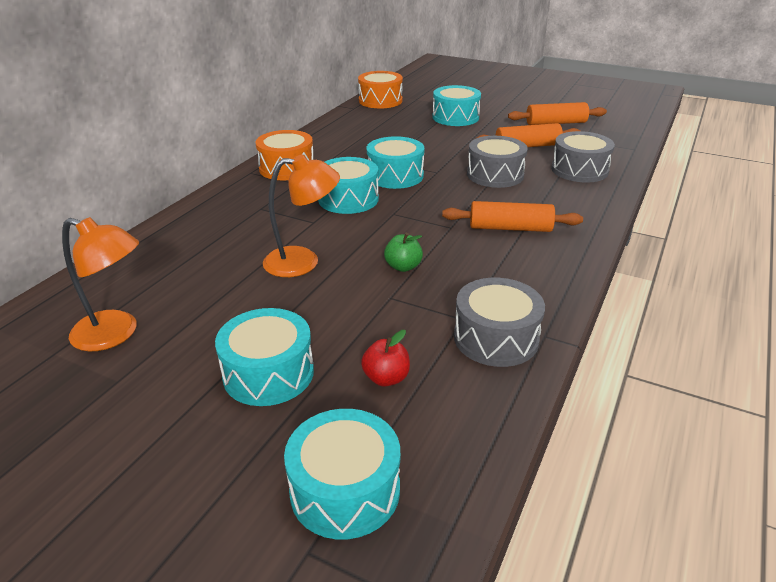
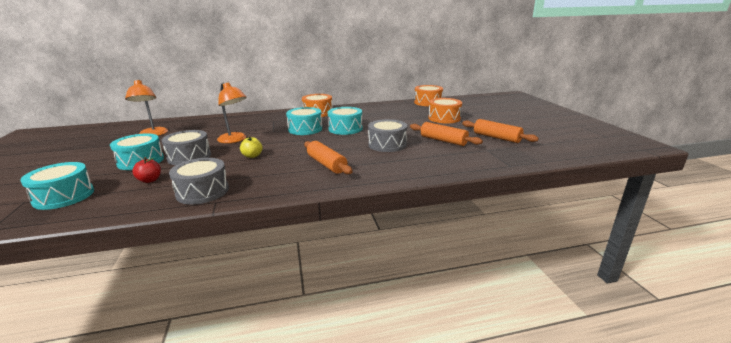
camera: 50 degrees right, 10 degrees down
green apple [384,233,423,272] -> yellow apple [240,135,263,158]
turquoise drum [432,85,481,126] -> orange drum [428,98,462,123]
grey drum [551,131,615,183] -> grey drum moved to [161,130,211,165]

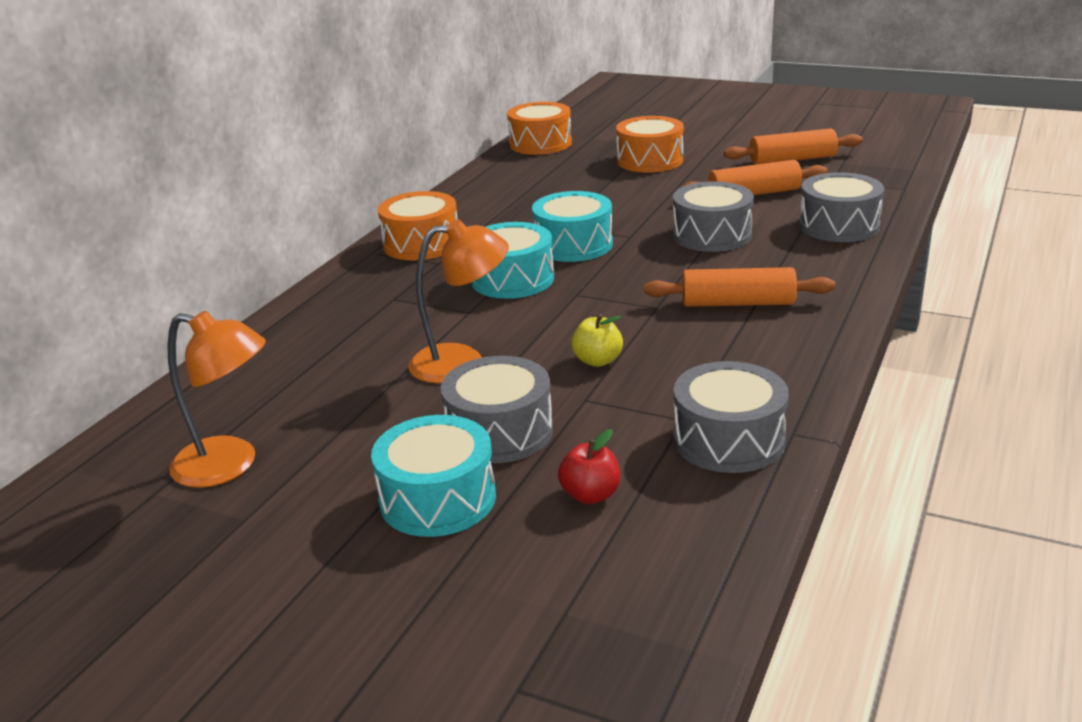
camera: 50 degrees left, 5 degrees up
turquoise drum [20,162,94,210] -> none
none -> grey drum [799,172,884,242]

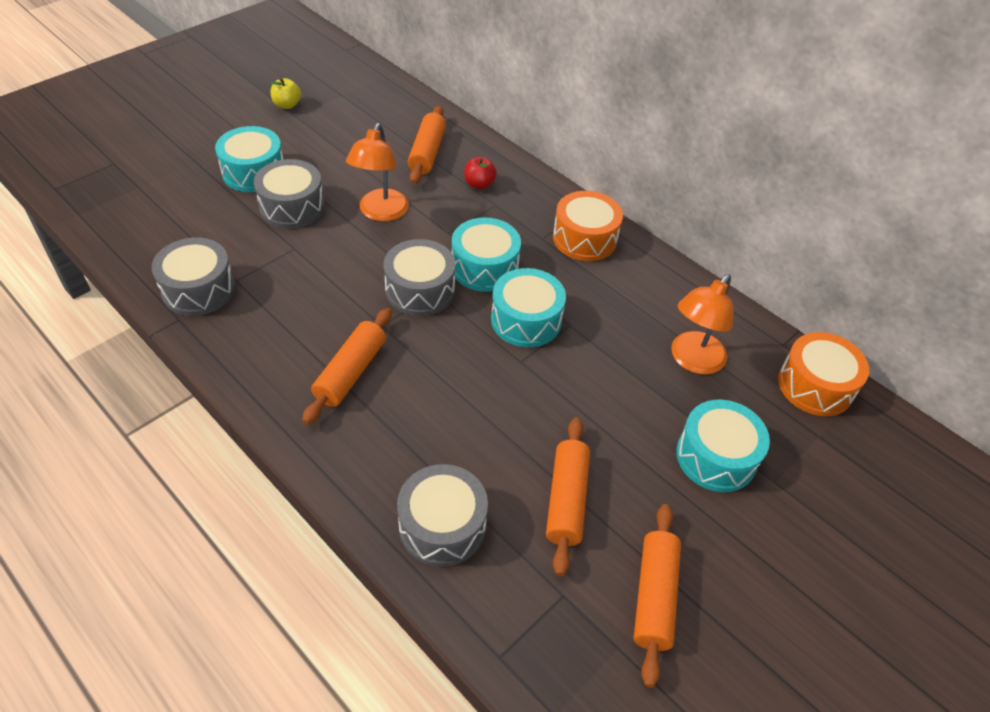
camera: 105 degrees right, 20 degrees up
orange lamp [167,311,266,488] -> orange lamp moved to [671,274,734,374]
red apple [558,429,620,504] -> red apple moved to [464,157,497,189]
yellow apple [571,314,623,367] -> yellow apple moved to [270,78,301,109]
orange drum [616,116,684,172] -> turquoise drum [676,400,770,492]
grey drum [673,181,754,252] -> grey drum moved to [383,239,456,316]
none -> orange rolling pin [408,106,446,184]

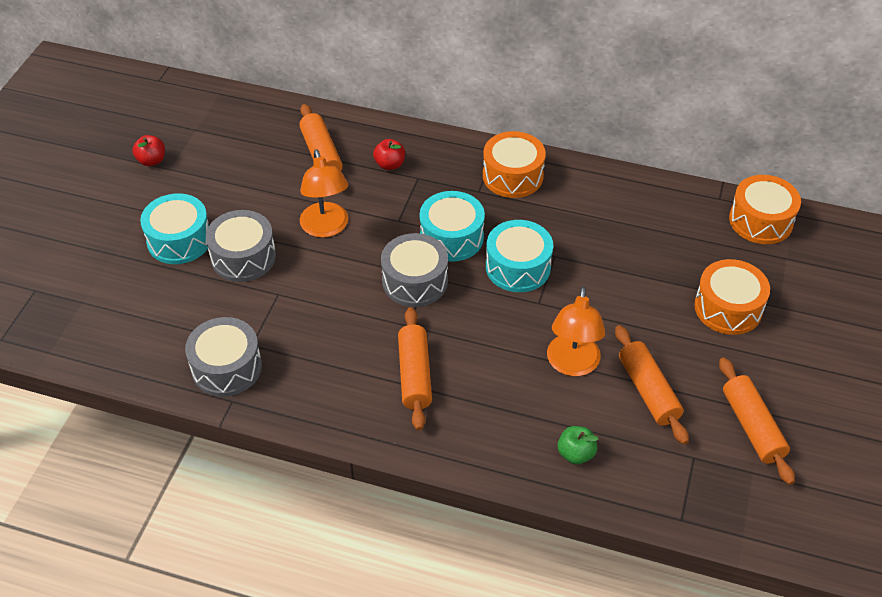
camera: 25 degrees left, 0 degrees up
yellow apple [270,78,301,109] -> red apple [132,135,165,166]
grey drum [397,464,488,567] -> green apple [558,426,598,464]
orange lamp [671,274,734,374] -> orange lamp moved to [547,286,606,376]
turquoise drum [676,400,770,492] -> orange drum [694,259,770,335]

